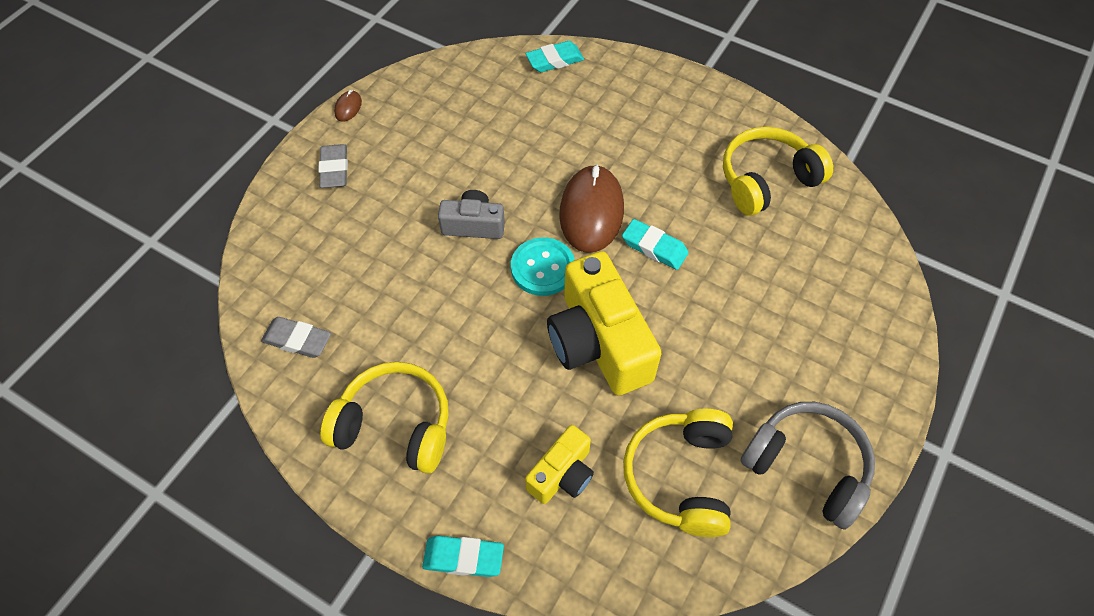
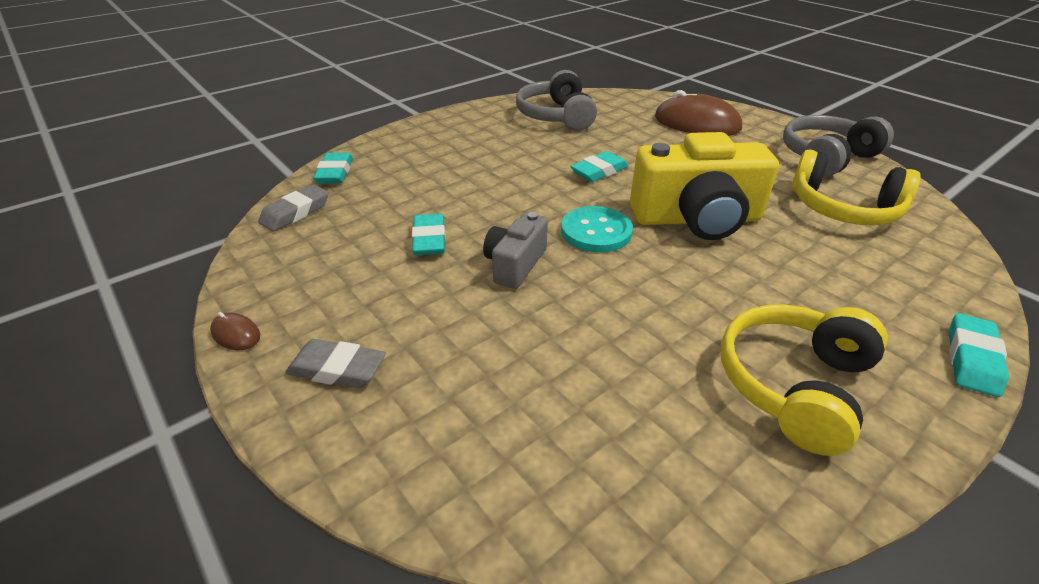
camera: 70 degrees left, 20 degrees down
grey eraser [261,317,331,358] -> grey eraser moved to [258,185,329,232]
yellow camera [525,425,594,504] -> none
brown mouse [559,164,624,253] -> brown mouse moved to [655,90,742,136]
yellow headphones [723,127,833,216] -> grey headphones [516,70,597,131]
none -> turquoise eraser [412,214,445,255]

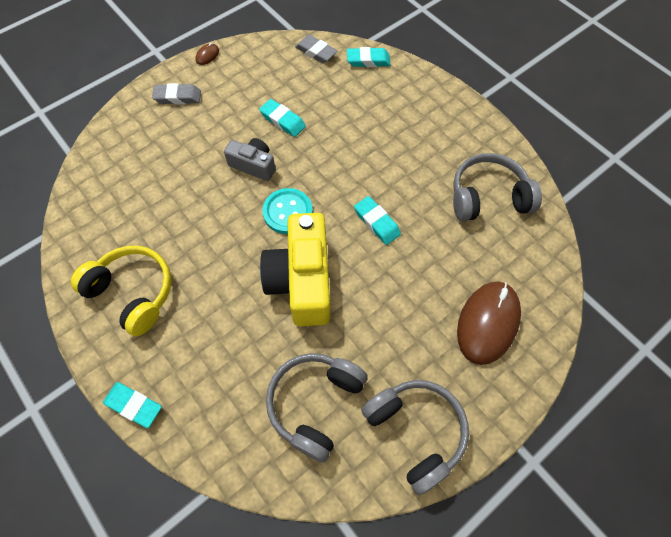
camera: 90 degrees right, 25 degrees up
grey eraser [285,339,386,388] -> grey eraser turned 75 degrees clockwise [152,83,201,105]
turquoise eraser [412,214,445,255] -> turquoise eraser turned 45 degrees clockwise [259,99,306,137]
yellow headphones [791,149,921,226] -> grey headphones [266,353,368,463]

